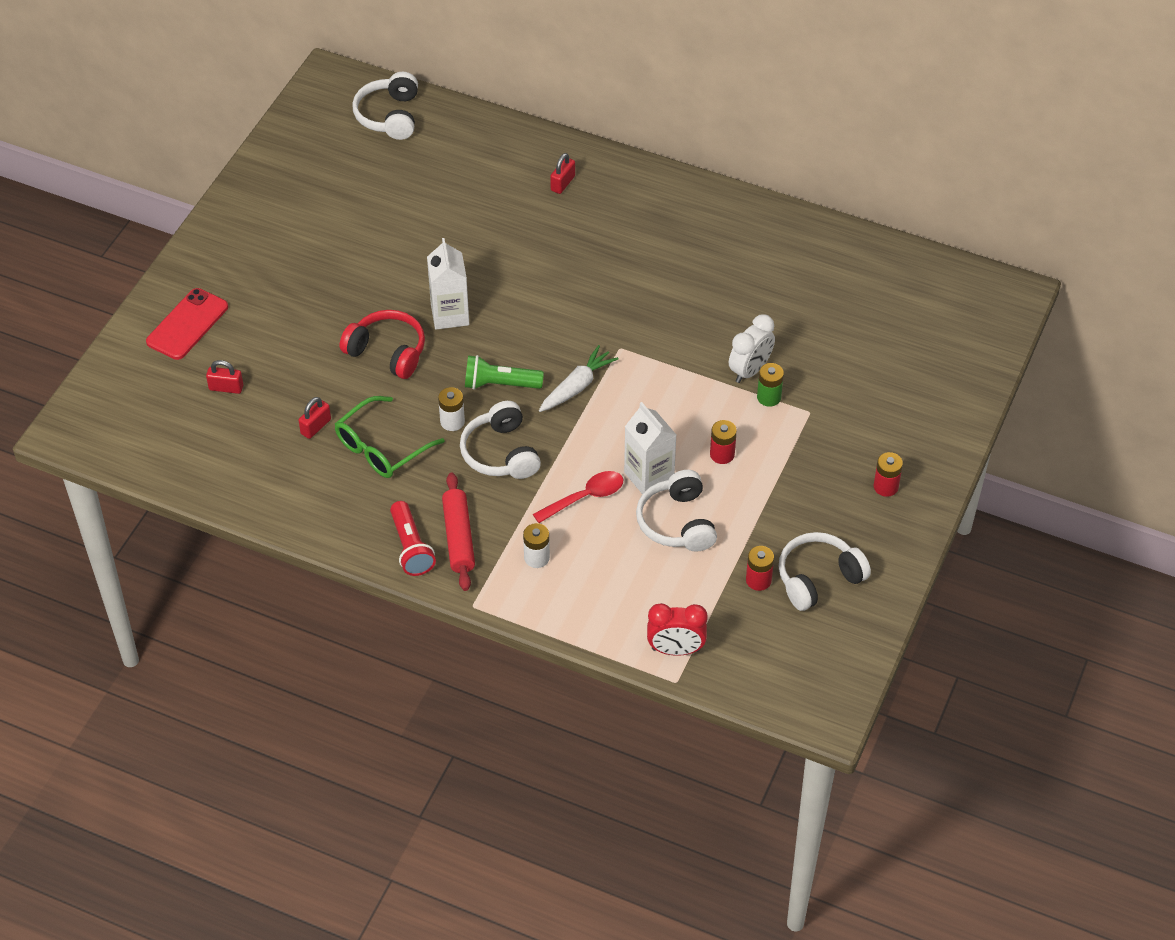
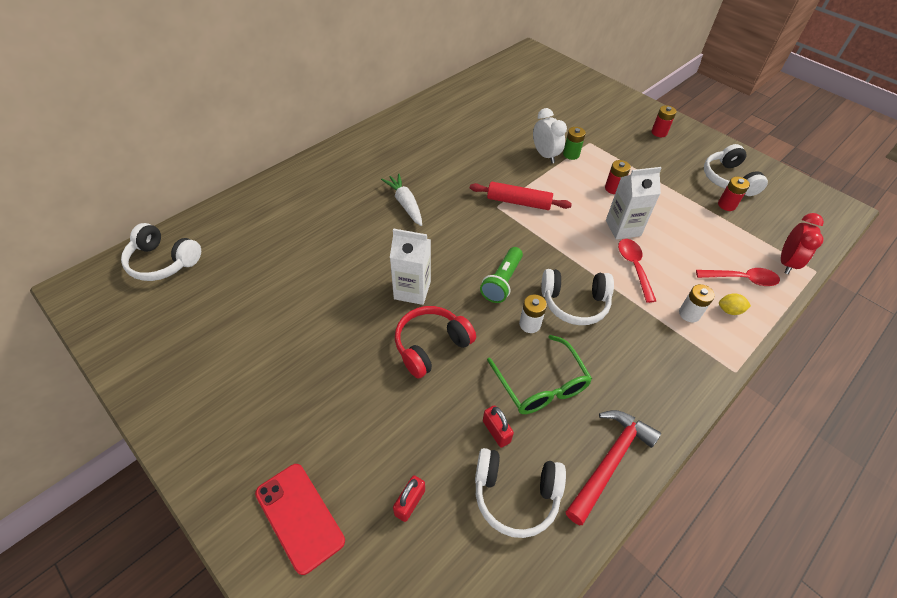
camera: 70 degrees left, 0 degrees up
red flashlight [390,501,436,576] -> none
red rolling pin [442,472,475,591] -> red rolling pin moved to [470,182,572,210]
white carrot [539,345,618,412] -> white carrot moved to [381,173,422,226]
red padlock [550,153,575,194] -> none
white headphones [636,470,717,551] -> white headphones moved to [475,448,566,538]
none -> red hammer [566,410,661,525]
none -> red spoon [696,268,780,286]
none -> yellow lemon [719,293,751,315]

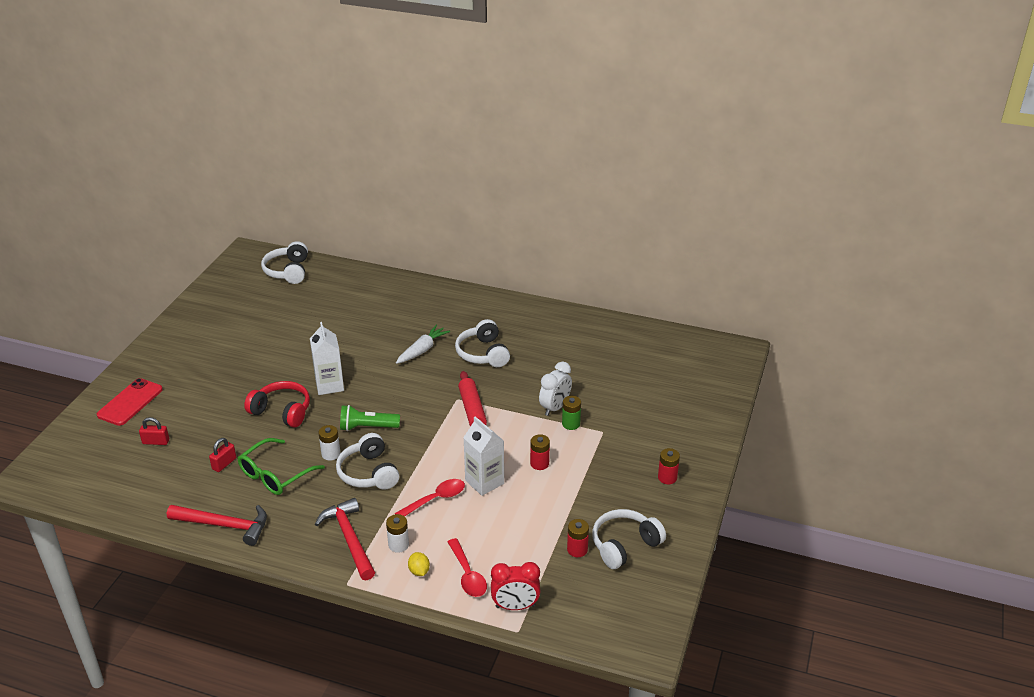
camera: 65 degrees right, 15 degrees down
white headphones [475,448,566,538] -> white headphones moved to [455,319,510,367]
none -> red hammer [315,498,375,580]

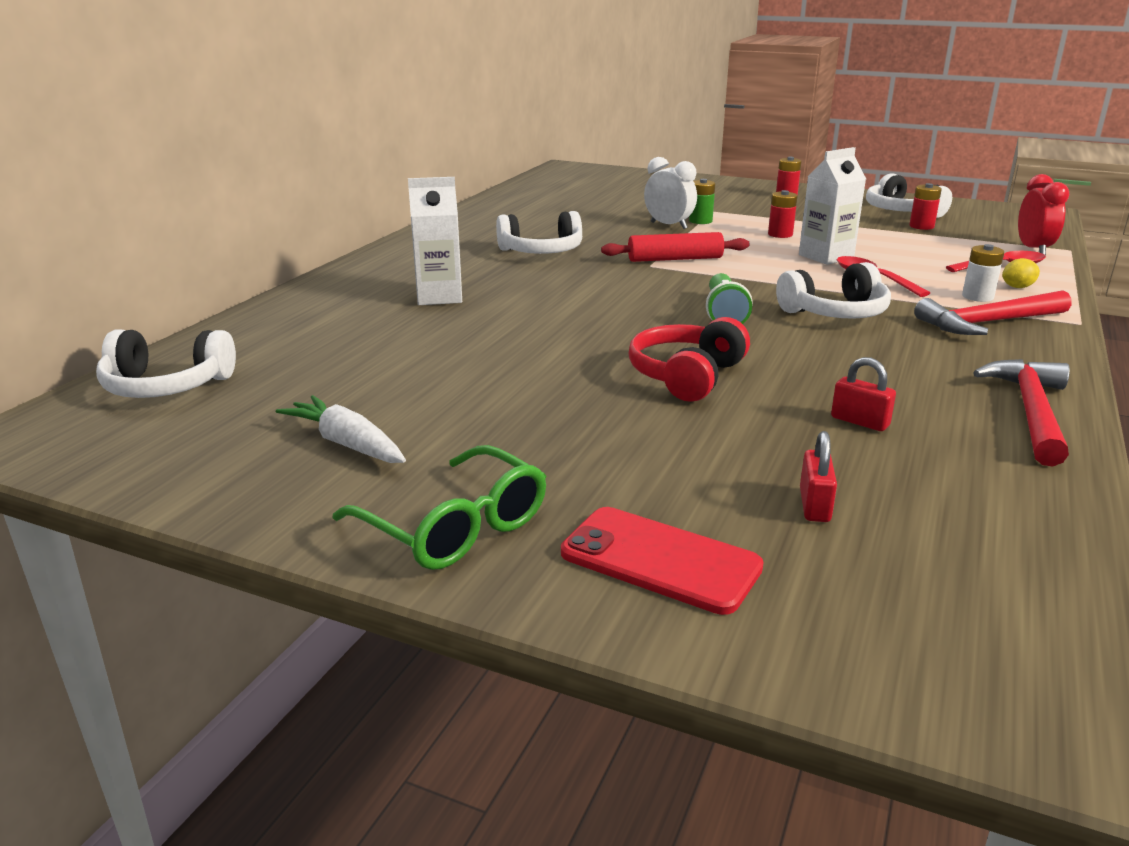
camera: 85 degrees left, 10 degrees down
green glasses [238,438,325,495] -> green glasses moved to [332,445,546,570]
white carton [310,322,344,395] -> white carton moved to [408,177,462,305]
white battery [318,425,341,461] -> none
white carrot [396,325,450,364] -> white carrot moved to [276,395,406,463]

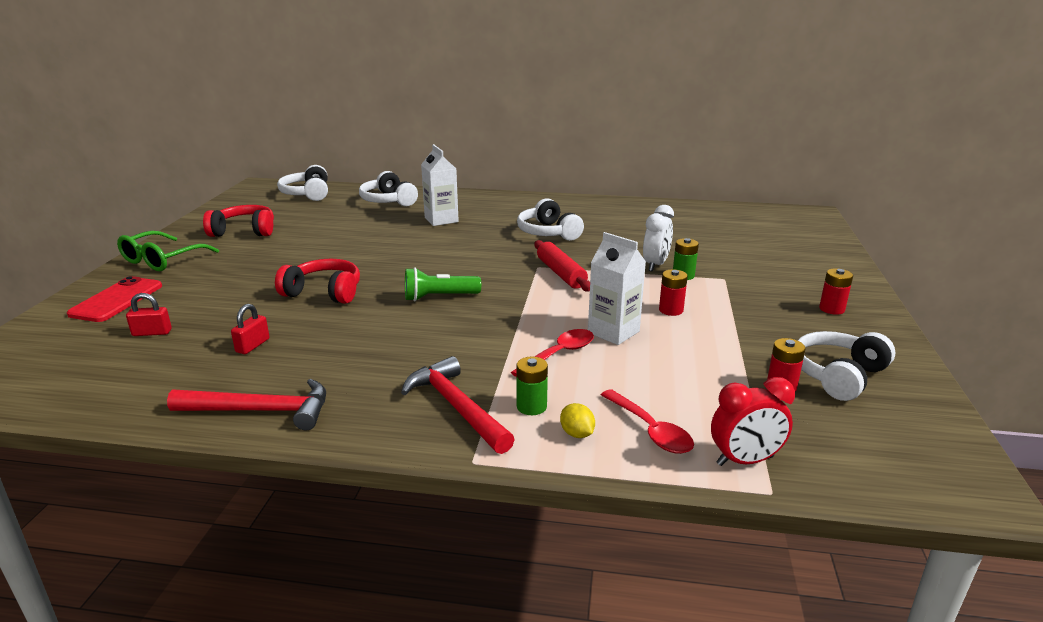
camera: 75 degrees right, 0 degrees up
white carrot [276,395,406,463] -> red headphones [203,205,274,237]
white headphones [776,262,891,319] -> white headphones moved to [359,171,418,206]
white battery [962,244,1004,302] -> green battery [516,356,548,415]

